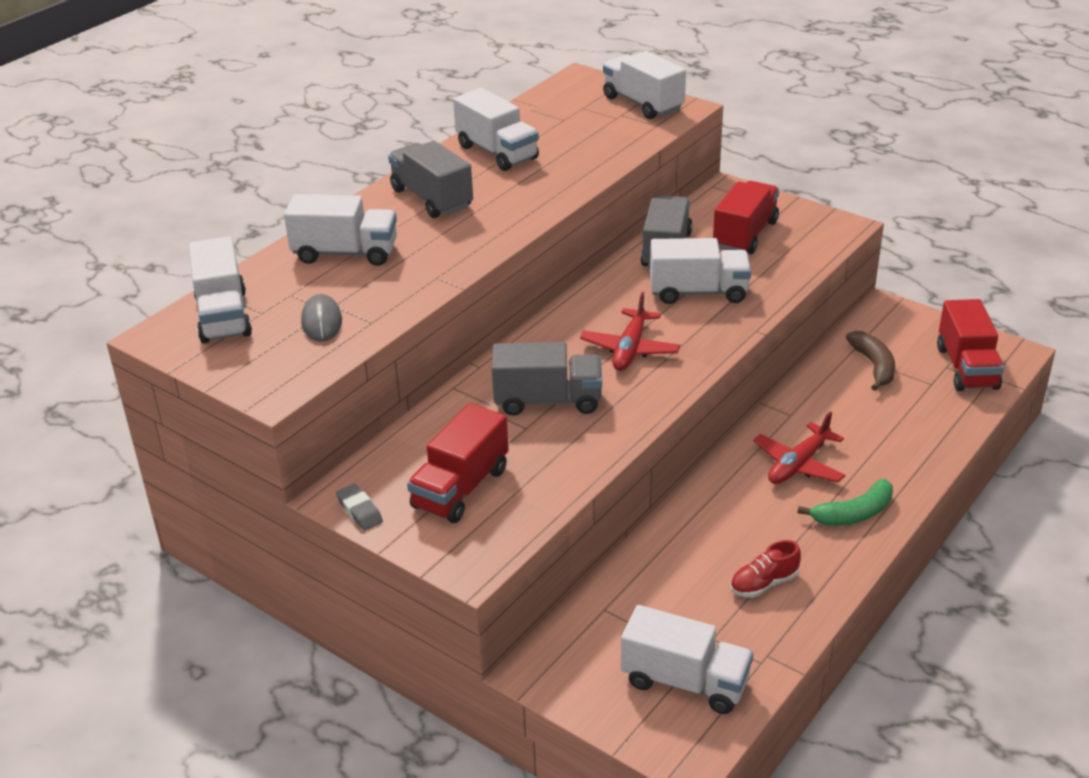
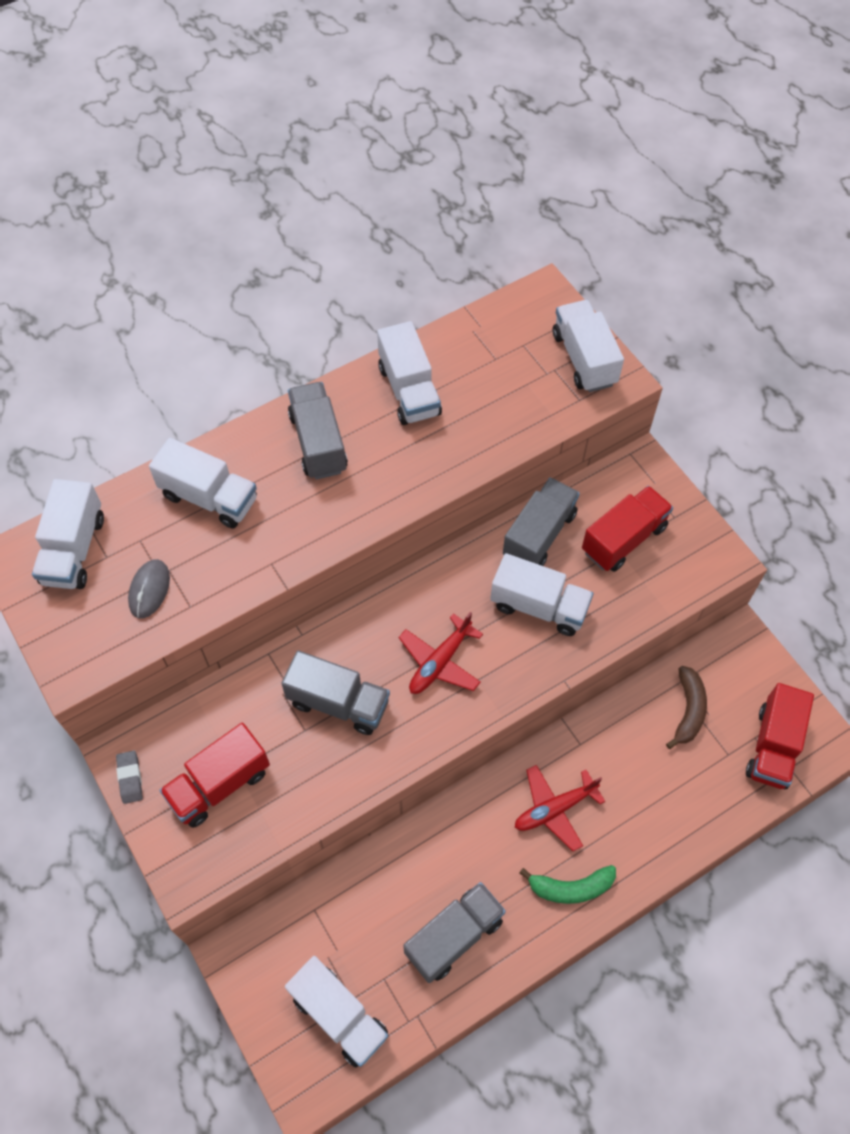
camera: 20 degrees right, 25 degrees up
red shoe [730,540,801,598] -> grey truck [403,882,506,983]

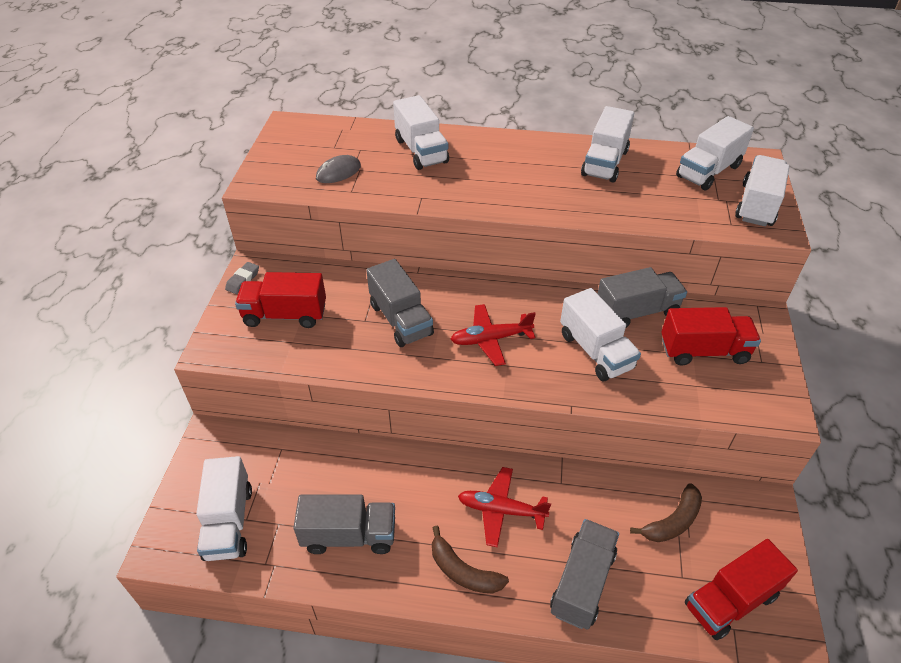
camera: 40 degrees right, 15 degrees down
white truck [32,479,104,589] -> white truck moved to [676,116,754,190]
grey truck [288,382,348,480] -> grey truck moved to [550,519,619,630]
green banana [520,865,616,904] -> brown banana [432,526,509,594]

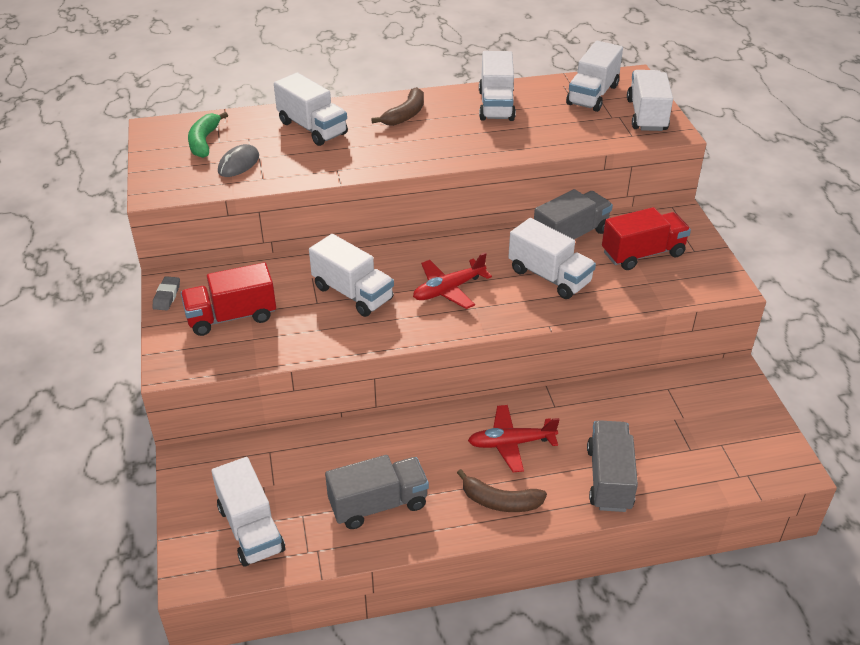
camera: 20 degrees left, 5 degrees down
grey truck [366,259,434,347] -> white truck [309,234,394,317]
brown banana [630,483,702,542] -> brown banana moved to [371,87,424,126]
red truck [685,539,798,640] -> none
none -> green banana [188,112,228,158]

